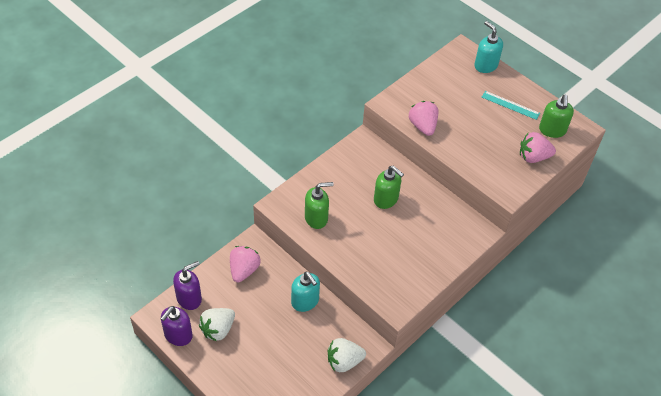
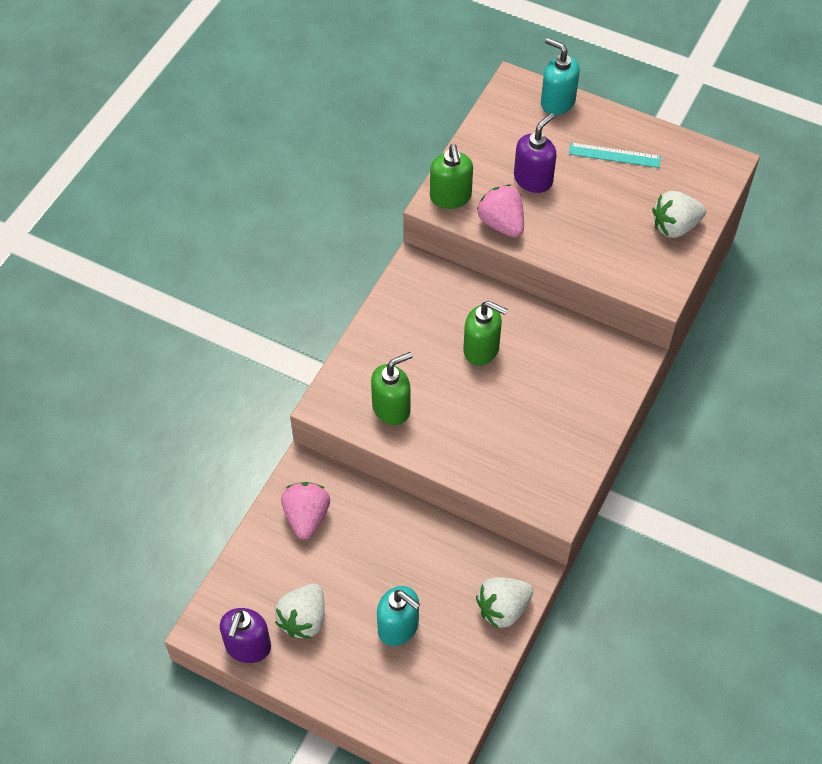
camera: 15 degrees left, 5 degrees up
purple soap dispenser [173,261,202,310] -> purple soap dispenser moved to [514,113,557,193]
turquoise soap dispenser [291,272,320,312] -> turquoise soap dispenser moved to [377,586,420,646]
pink strawberry [520,132,556,163] -> white strawberry [652,191,706,238]
green soap dispenser [539,95,574,138] -> green soap dispenser moved to [430,144,473,209]

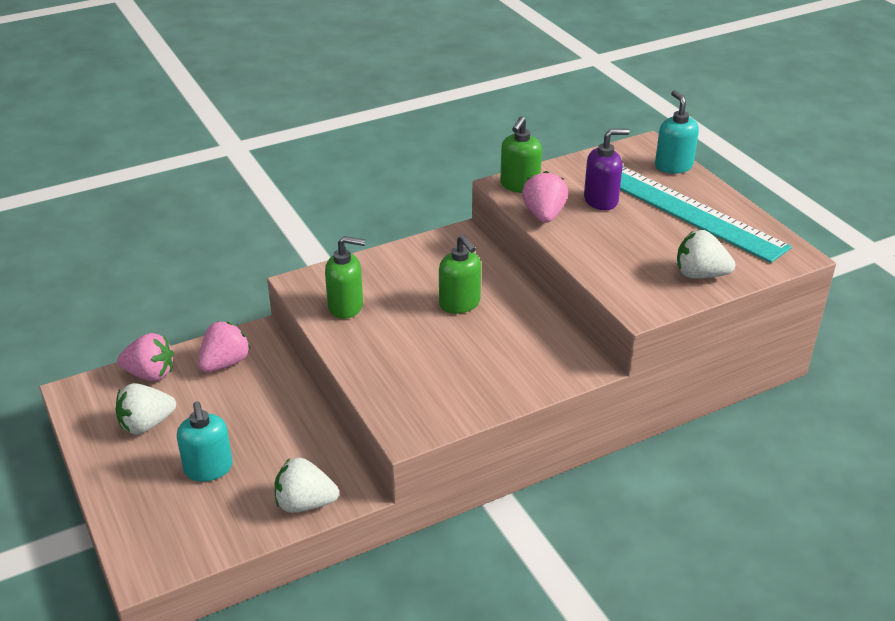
camera: 35 degrees right, 20 degrees down
purple soap dispenser [220,608,271,663] -> none
turquoise ruler [569,142,661,168] -> turquoise ruler [620,166,792,263], size x2.26
none -> pink strawberry [117,333,174,381]

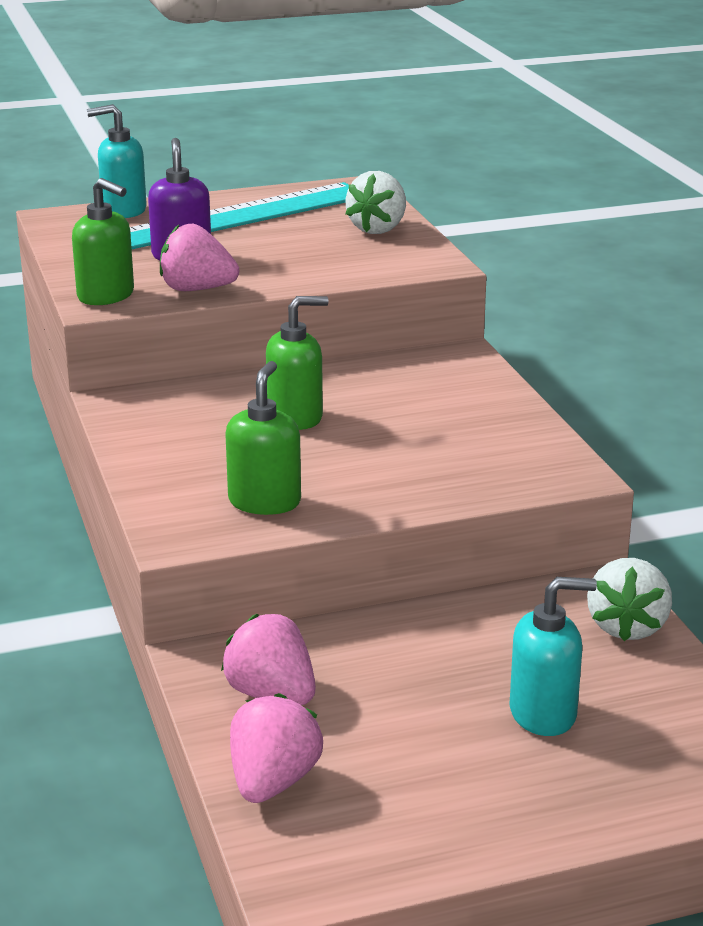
camera: 80 degrees left, 10 degrees down
white strawberry [115,383,176,435] -> none

